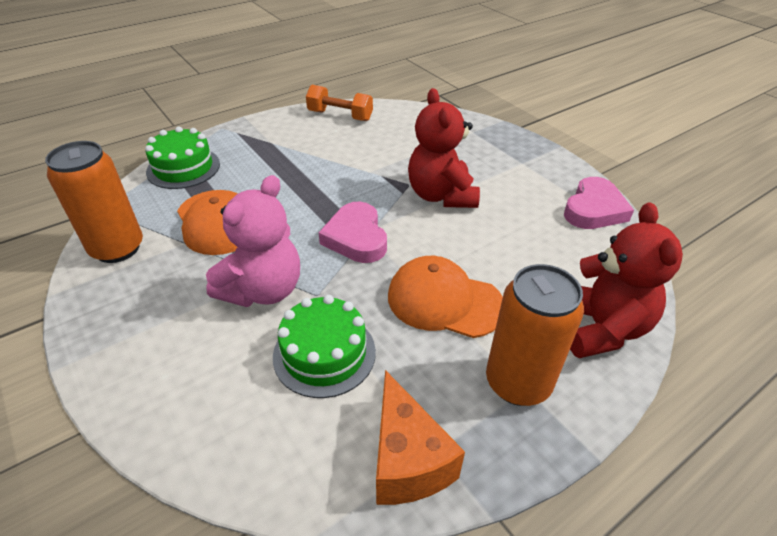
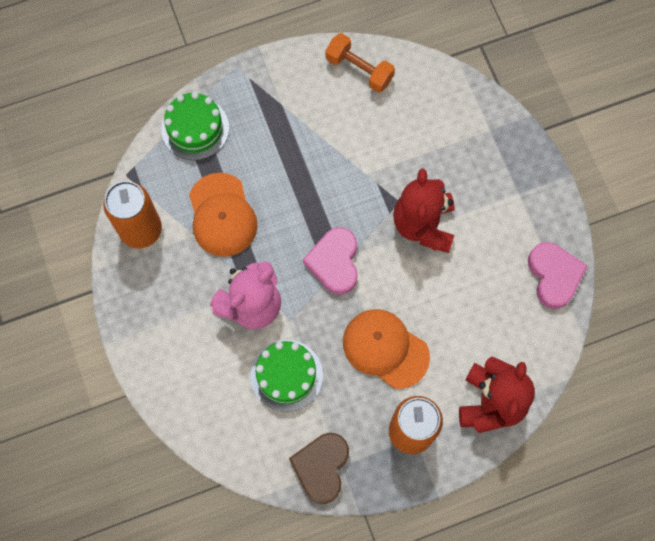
camera: 15 degrees right, 30 degrees up
orange cheese [376,370,465,505] -> brown heart [289,433,349,504]
pink heart [564,177,634,229] -> pink heart turned 60 degrees counterclockwise [528,242,588,309]

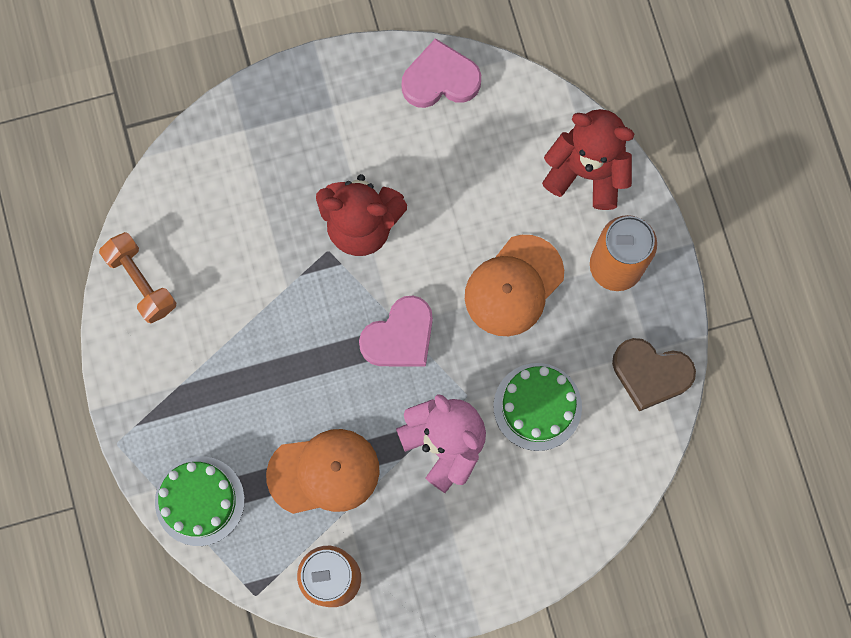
camera: 85 degrees left, 5 degrees up
pink heart [303,227,358,295] -> pink heart turned 45 degrees counterclockwise [359,296,433,367]
orange dumbbell [326,33,395,93] -> orange dumbbell turned 75 degrees counterclockwise [99,232,176,323]

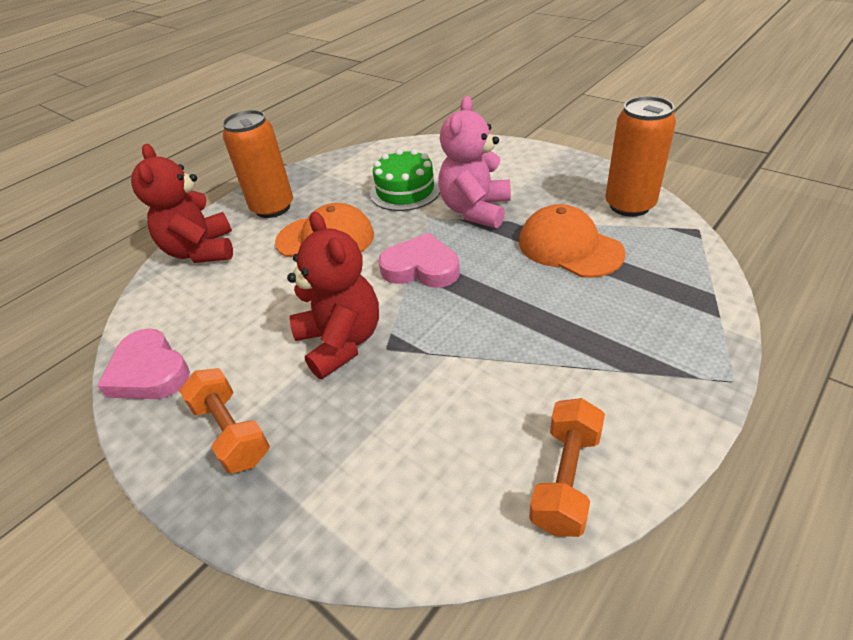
camera: 120 degrees left, 35 degrees down
green cake [155,456,245,546] -> none
brown heart [612,338,696,411] -> none
none -> orange dumbbell [179,368,270,473]

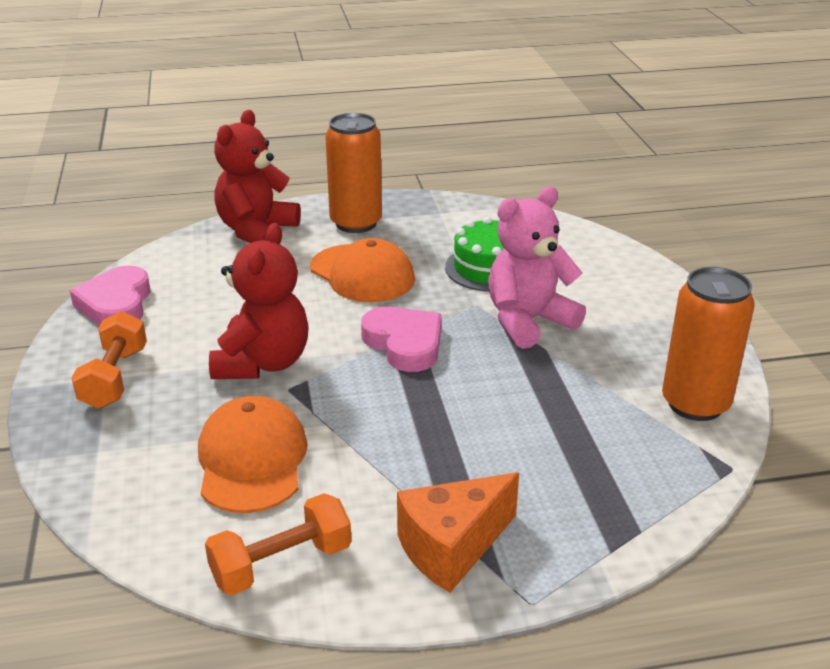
camera: 35 degrees right, 10 degrees down
orange cap [519,204,626,278] -> orange cap moved to [198,396,308,513]
none -> orange cheese [397,472,519,593]

